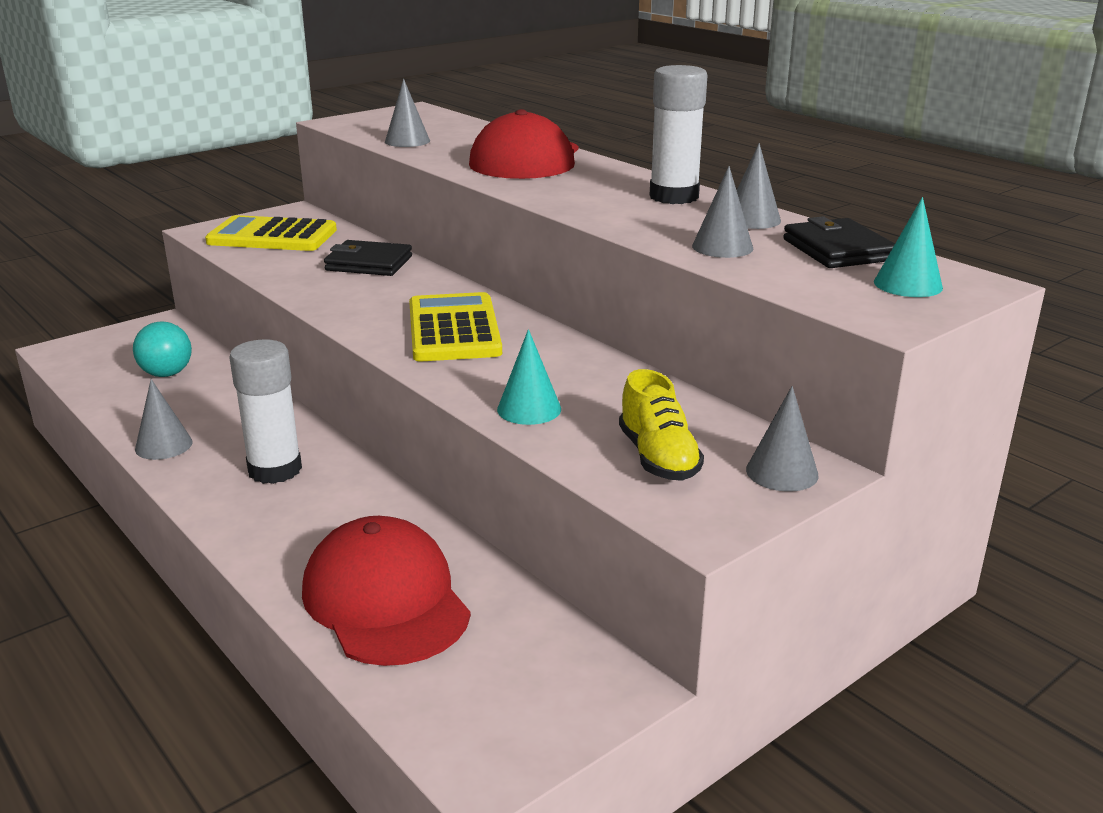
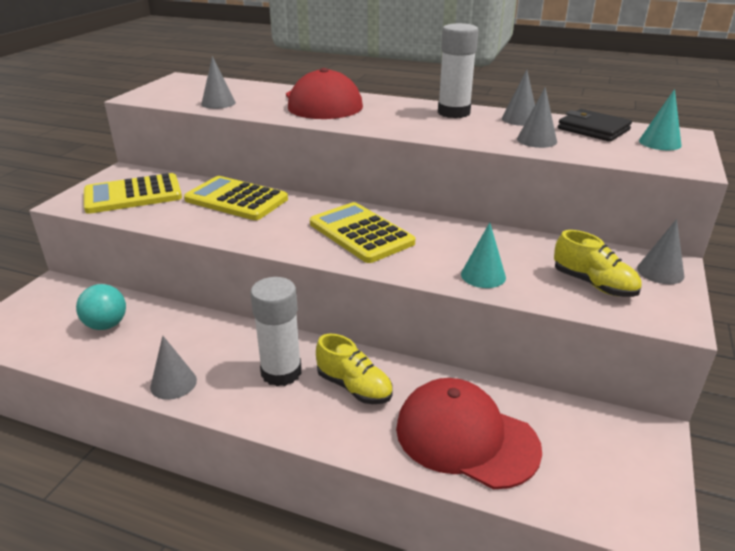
camera: 30 degrees left, 5 degrees up
black wallet [324,240,412,276] -> yellow calculator [184,176,288,220]
none -> yellow shoe [316,334,393,404]

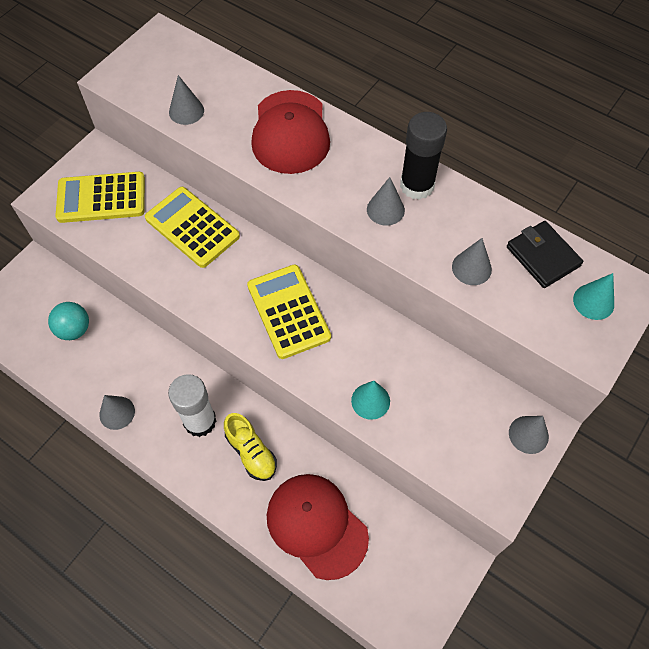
camera: 15 degrees right, 30 degrees up
white glue stick [438,23,479,118] -> black glue stick [400,112,447,200]
grey cone [502,70,535,126] -> grey cone moved to [367,177,405,226]
yellow shoe [554,230,642,297] -> none

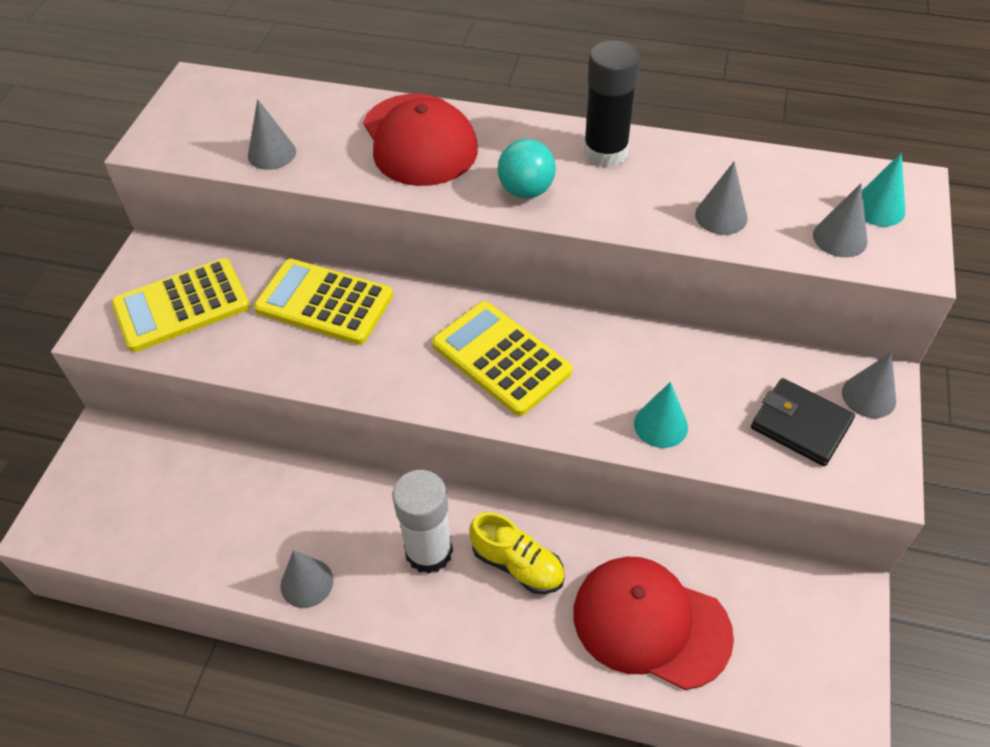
camera: 20 degrees left, 10 degrees down
turquoise ball [48,302,89,340] -> turquoise ball moved to [497,139,556,198]
grey cone [367,177,405,226] -> grey cone moved to [813,183,868,257]
black wallet [507,221,583,288] -> black wallet moved to [751,378,855,466]

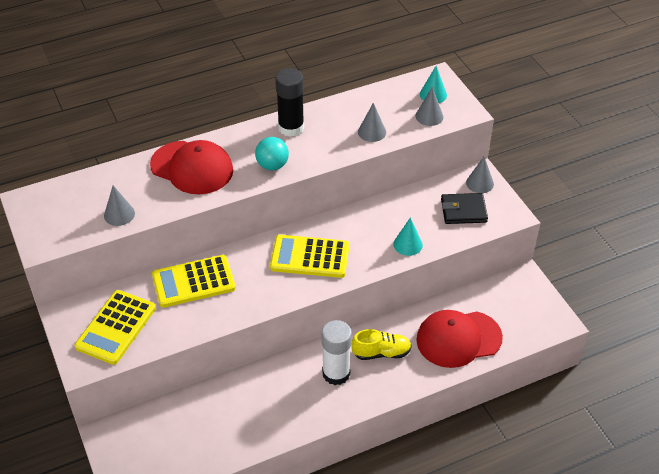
camera: 40 degrees left, 5 degrees down
grey cone [280,550,333,608] -> none

